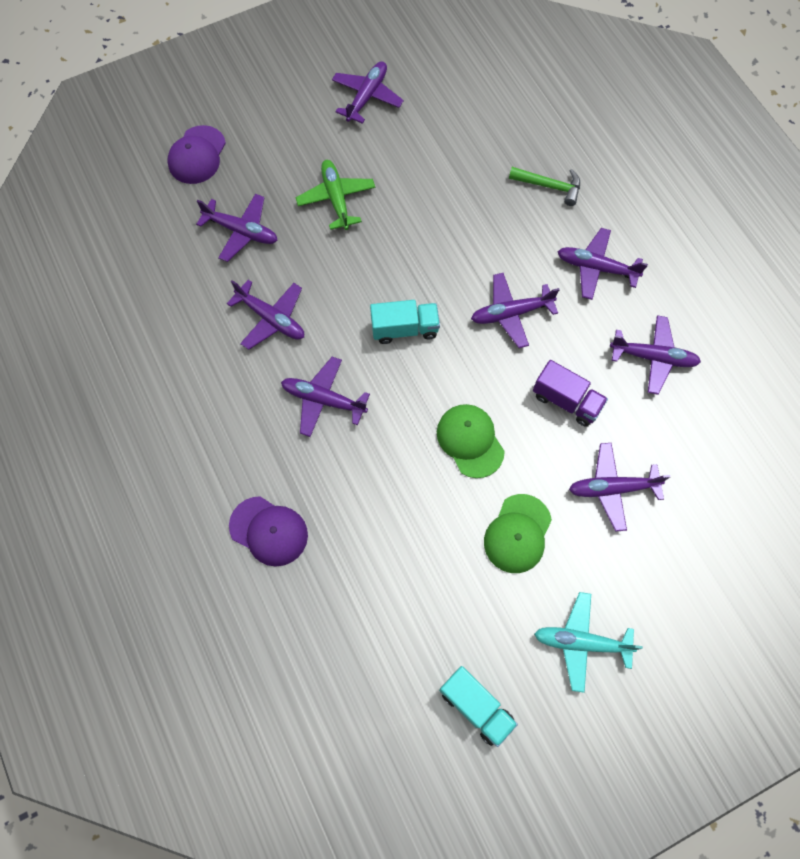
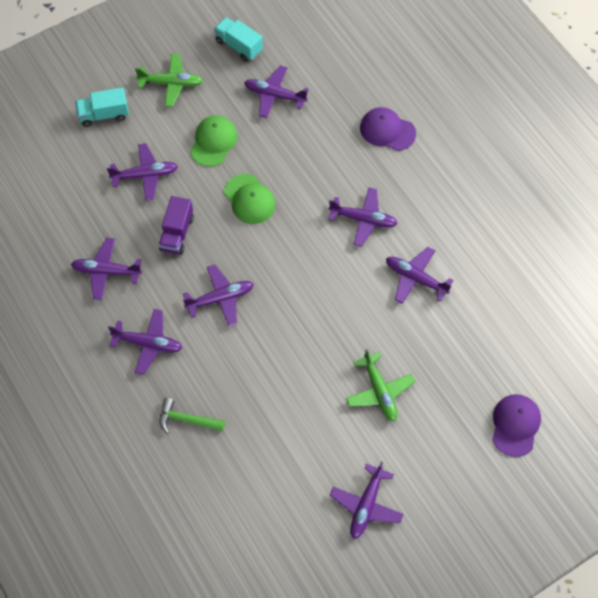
camera: 175 degrees right, 5 degrees down
purple plane [196,194,278,262] -> purple plane moved to [244,66,309,118]
turquoise truck [370,300,440,344] -> turquoise truck moved to [75,87,129,127]
purple truck [533,360,608,427] -> purple truck turned 105 degrees counterclockwise [159,196,194,255]
turquoise plane [534,592,643,693] -> green plane [135,54,203,107]

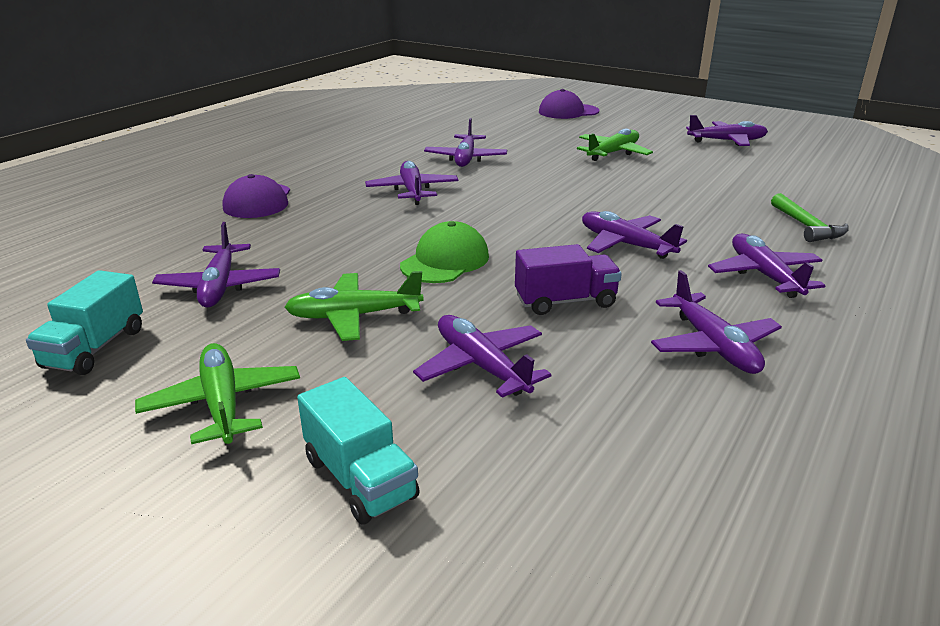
camera: 115 degrees left, 35 degrees down
green cap [190,115,238,167] -> green plane [285,271,424,341]

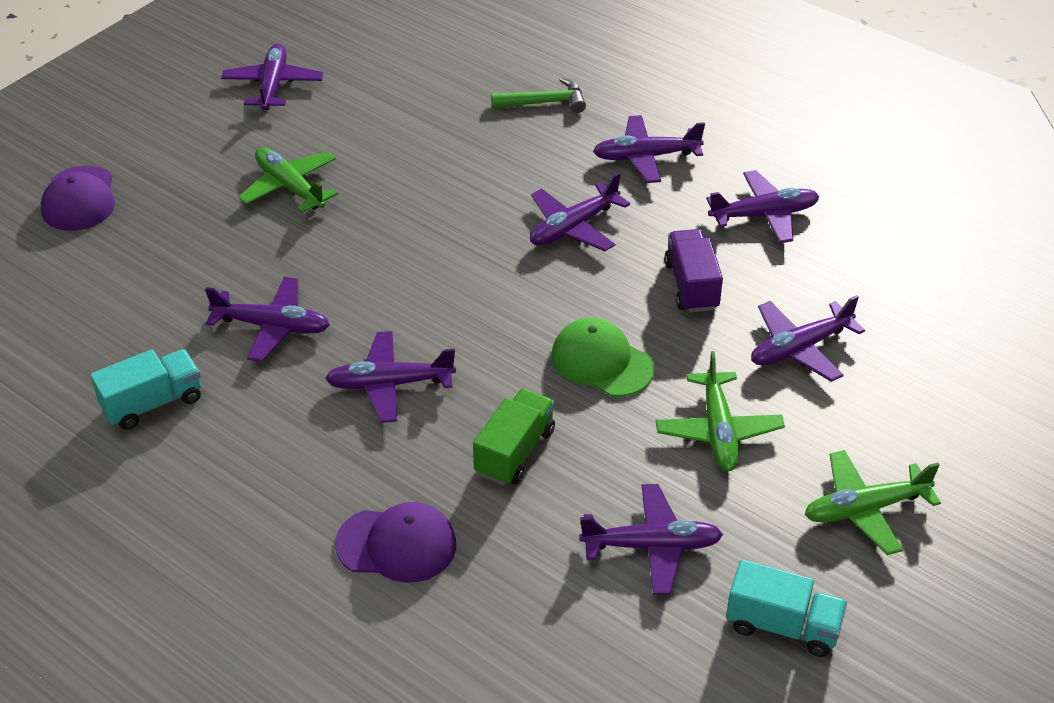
camera: 85 degrees left, 15 degrees up
turquoise truck [297,377,420,525] -> turquoise truck moved to [90,349,201,430]
none -> green truck [473,388,555,485]

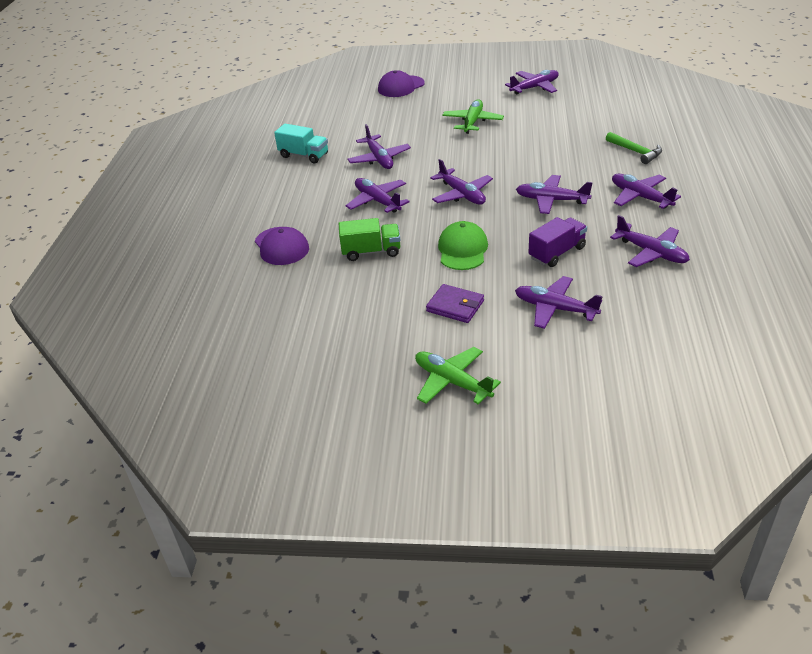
camera: 60 degrees right, 5 degrees down
purple plane [579,484,723,595] -> purple plane moved to [430,159,493,205]
green plane [656,351,785,471] -> purple wallet [426,284,484,323]
turquoise truck [726,559,847,657] -> none

